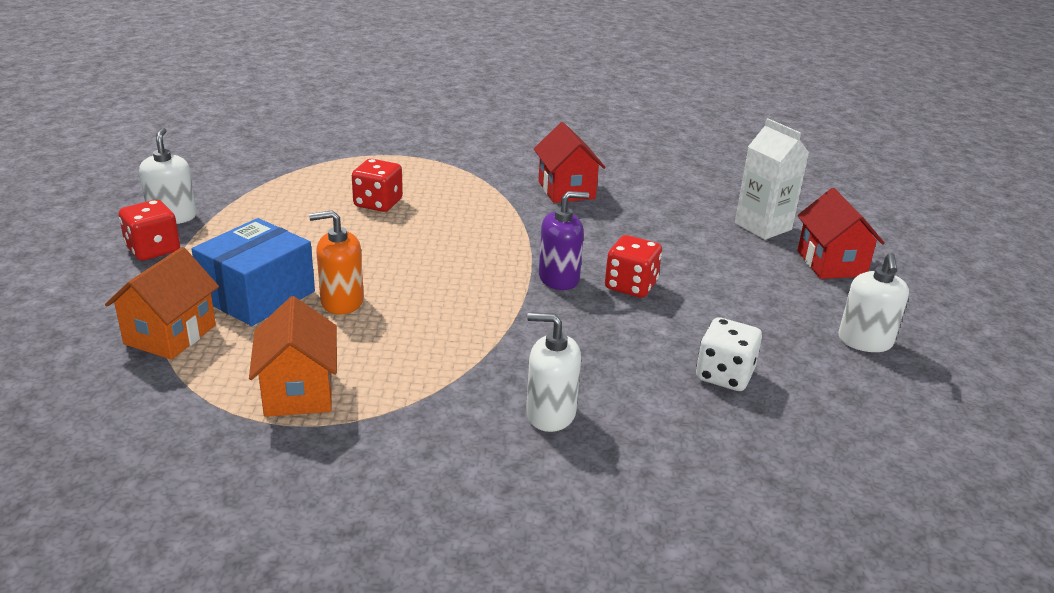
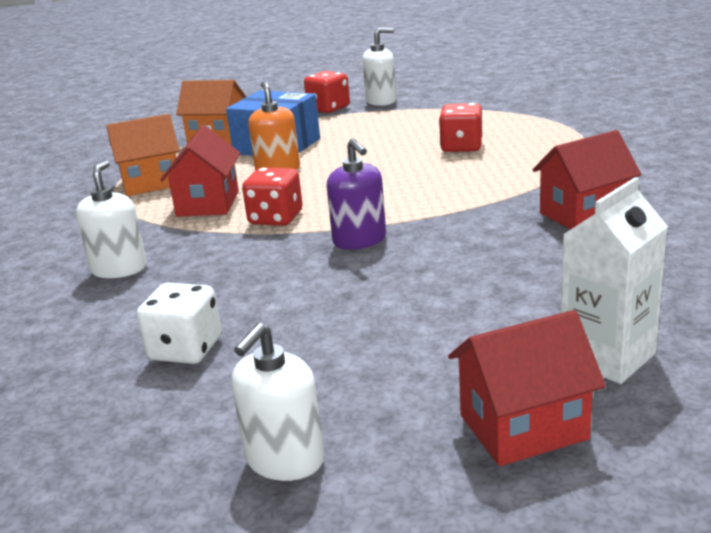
camera: 85 degrees right, 5 degrees down
red dice [605,235,662,298] -> red dice moved to [242,167,303,226]
white soap dispenser [839,253,909,352] -> white soap dispenser turned 60 degrees counterclockwise [232,323,324,481]
none -> red house [160,125,240,217]

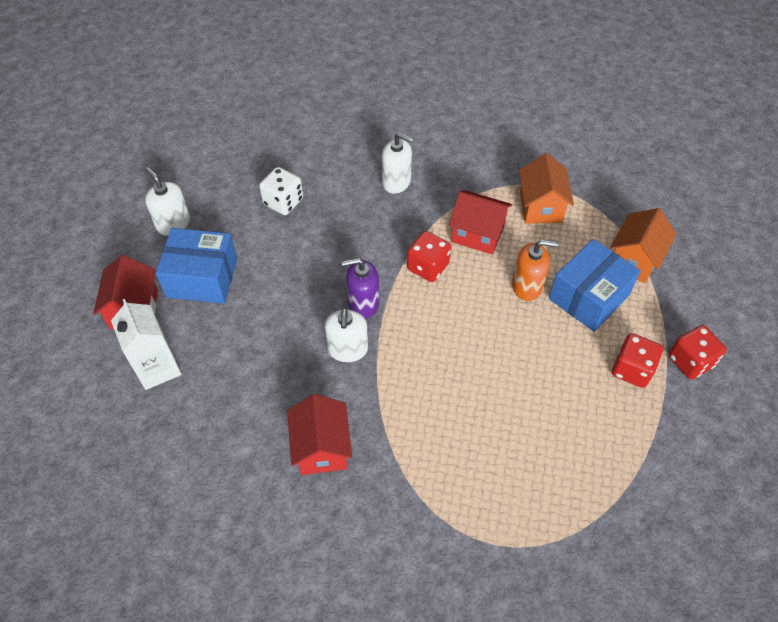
camera: 105 degrees right, 30 degrees up
white soap dispenser [362,28,396,106] -> white soap dispenser moved to [325,308,368,362]
red dice [439,103,483,152] -> red dice moved to [612,333,663,388]
none -> blue box [155,228,237,304]

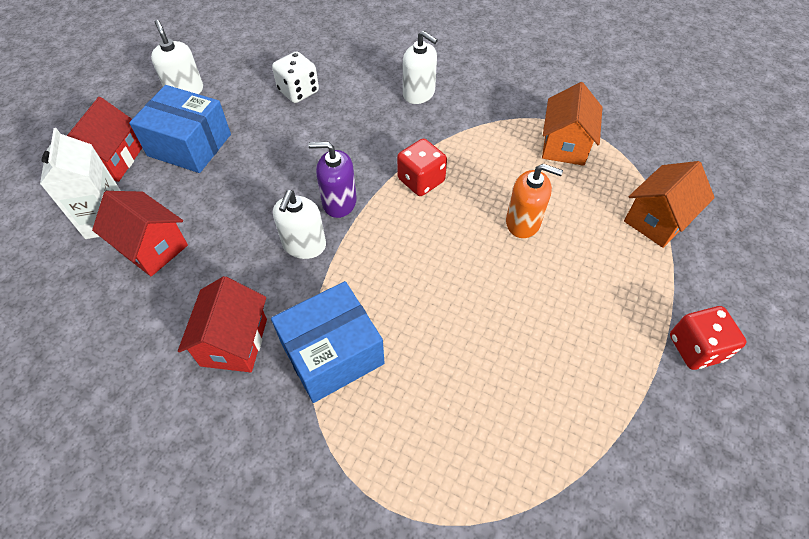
camera: 15 degrees right, 0 degrees up
red house [449,190,512,255] -> red house moved to [92,191,188,277]
blue box [549,239,641,332] -> blue box moved to [271,281,385,403]
red dice [612,333,663,388] -> none

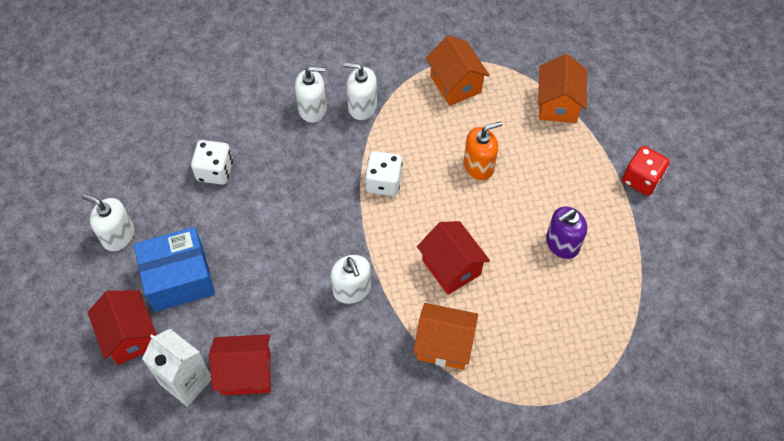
camera: 40 degrees left, 5 degrees up
red house [178,276,267,372] -> red house moved to [417,221,490,295]
blue box [271,281,385,403] -> orange house [413,303,478,370]
purple soap dispenser [308,142,357,218] -> purple soap dispenser moved to [546,206,587,259]
red dice [397,139,447,196] -> white dice [365,151,403,196]
none -> white soap dispenser [343,62,377,120]

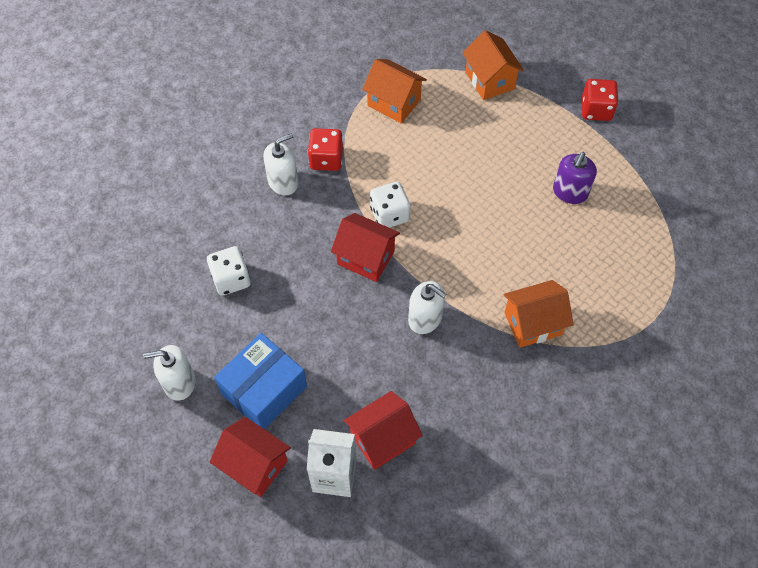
camera: 30 degrees left, 0 degrees up
white soap dispenser [343,62,377,120] -> red dice [308,128,343,171]
red house [417,221,490,295] -> red house moved to [331,213,400,282]
orange soap dispenser [464,121,502,180] -> none

